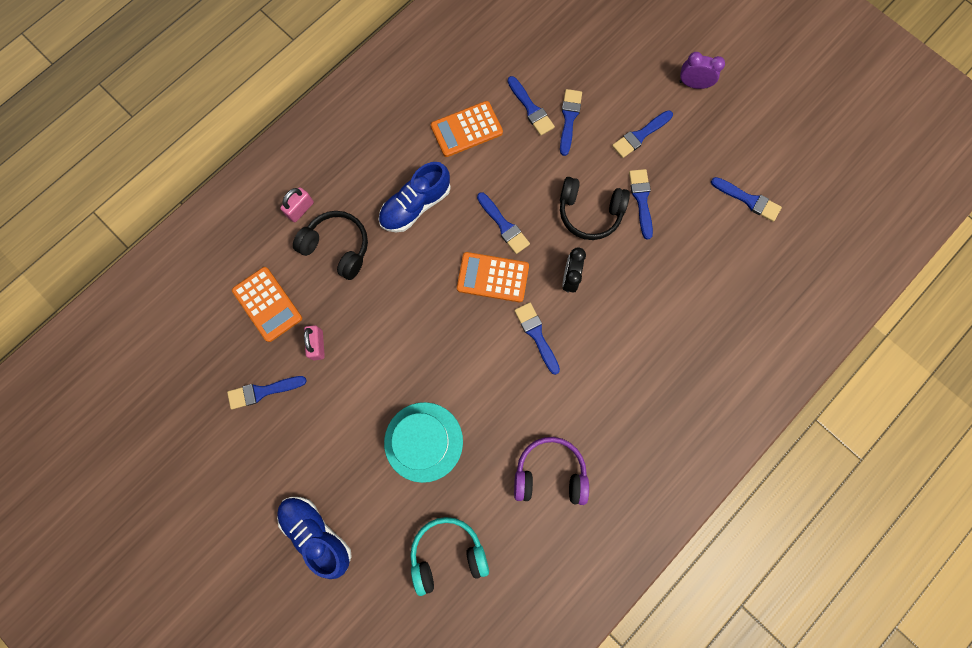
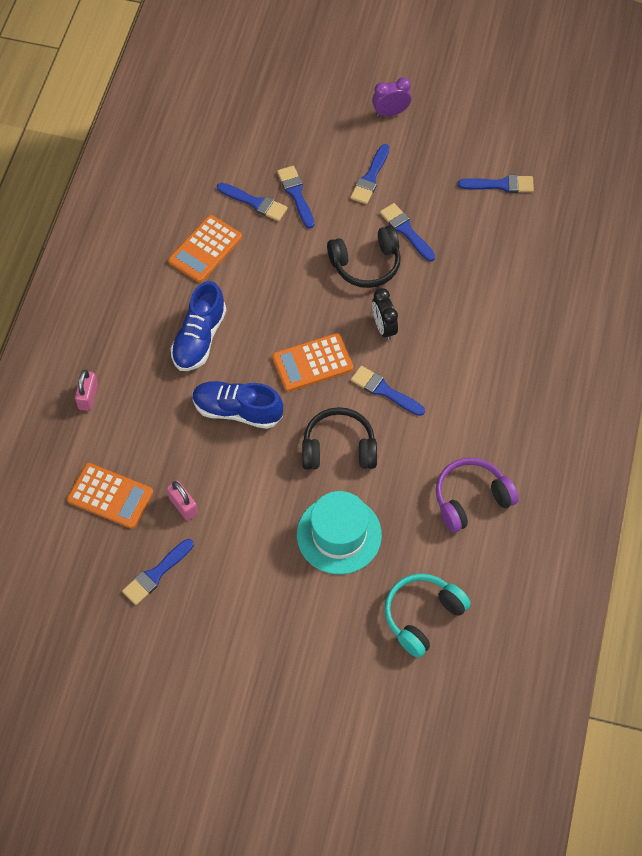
camera: 30 degrees left, 15 degrees down
blue shoe [277,497,352,579] -> blue shoe moved to [192,381,283,429]
black headphones [293,211,368,280] -> black headphones moved to [302,407,377,470]
blue brush [477,192,530,254] -> none

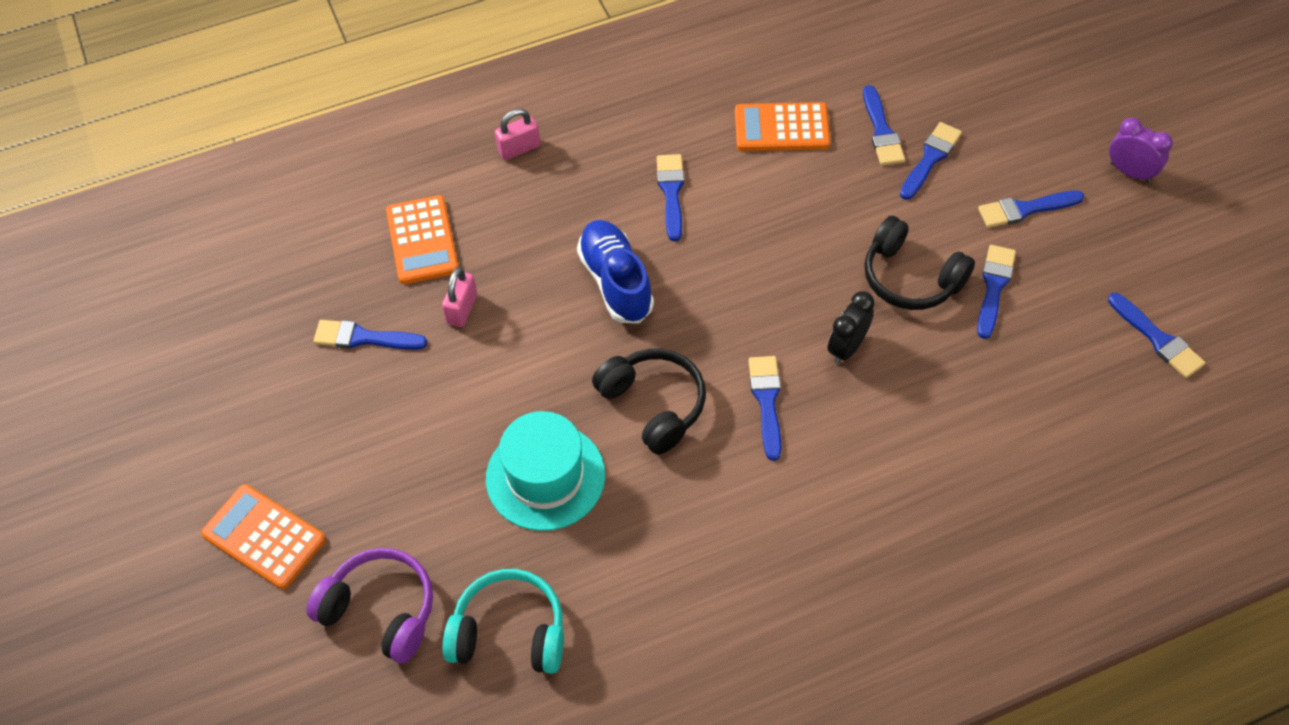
camera: 55 degrees right, 5 degrees down
blue shoe [171,281,226,371] -> blue brush [657,154,684,241]
orange calculator [272,333,353,392] -> orange calculator moved to [201,484,326,589]
purple headphones [436,458,519,532] -> purple headphones moved to [306,548,433,663]

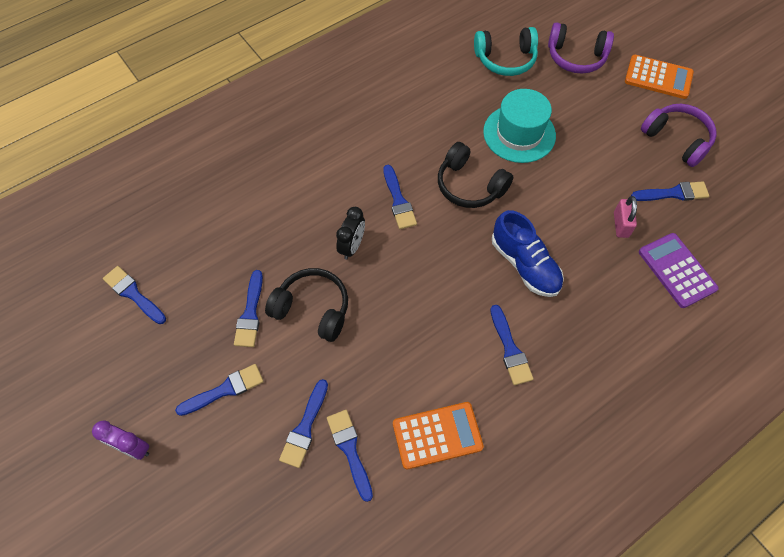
camera: 165 degrees right, 5 degrees up
orange calculator [386,195,458,284] -> purple calculator [639,233,719,308]
pink padlock [495,109,540,160] -> none
none -> purple headphones [641,104,717,167]

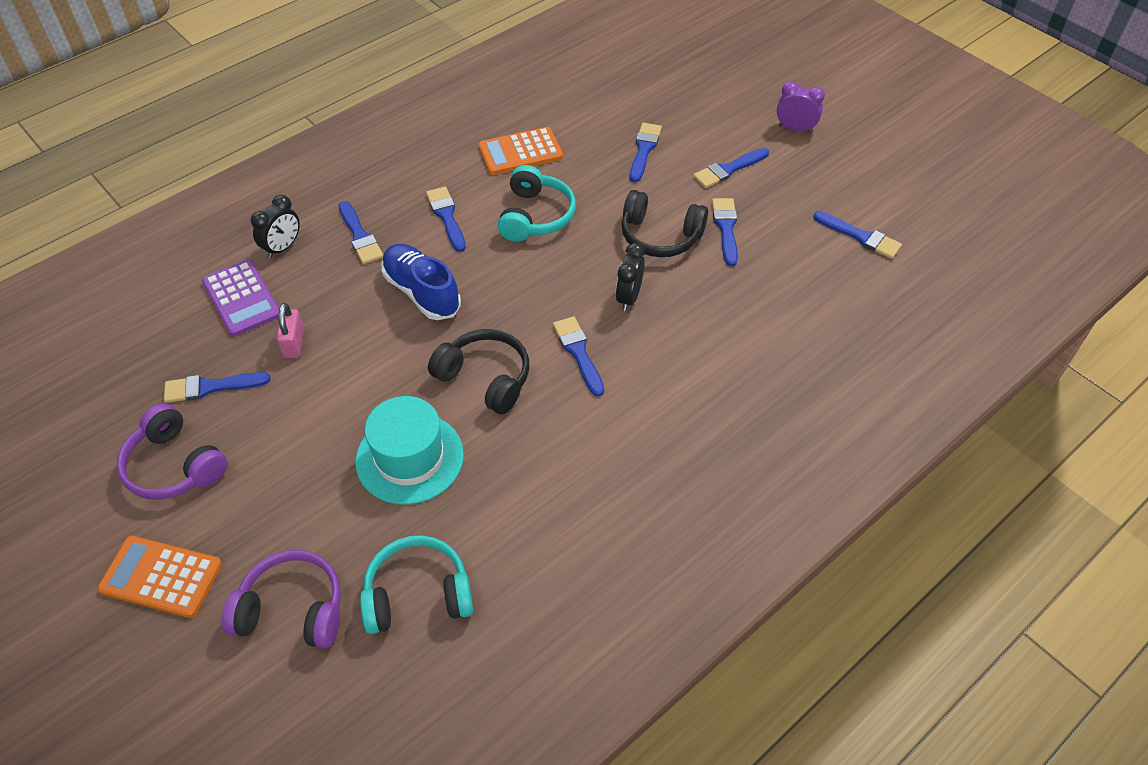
camera: 175 degrees right, 10 degrees down
blue brush [327,410,373,502] -> blue brush moved to [339,201,383,264]
none -> black clock [251,195,300,259]
none -> turquoise headphones [498,165,576,241]

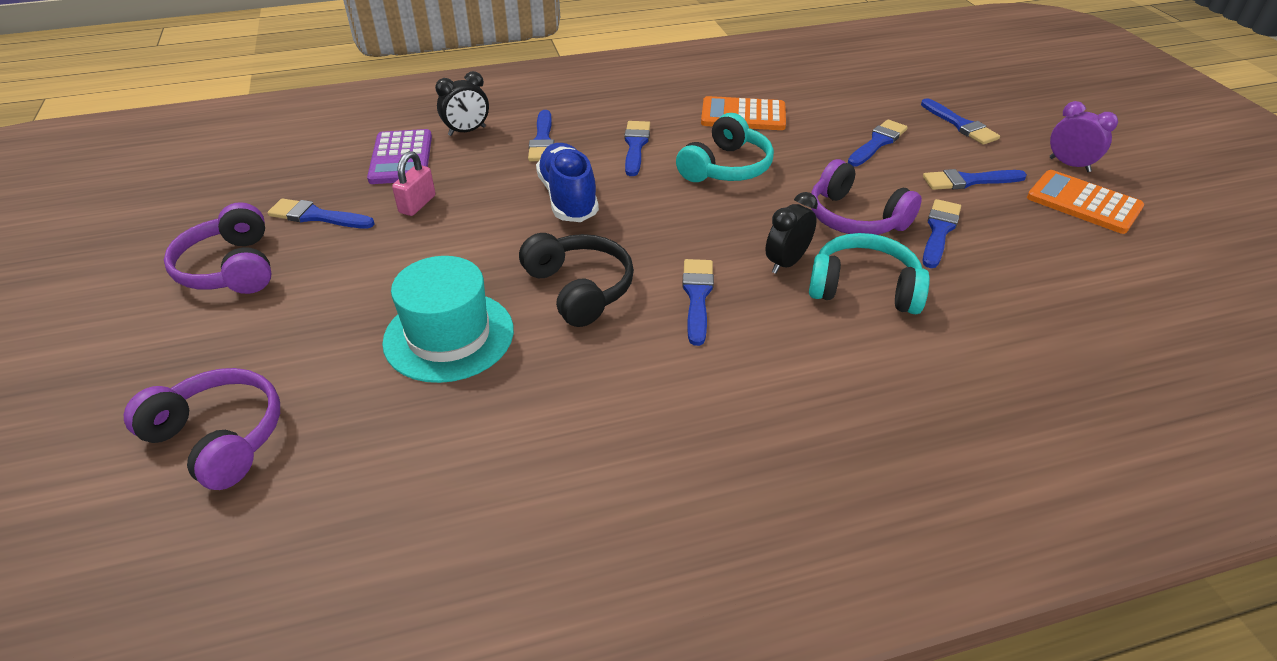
camera: 25 degrees right, 10 degrees down
orange calculator [97,536,222,618] -> orange calculator moved to [1027,170,1144,234]
turquoise headphones [360,535,473,634] -> turquoise headphones moved to [809,233,930,314]
black headphones [621,190,708,257] -> purple headphones [811,159,922,235]
blue brush [813,211,902,259] -> blue brush moved to [921,98,1000,145]

